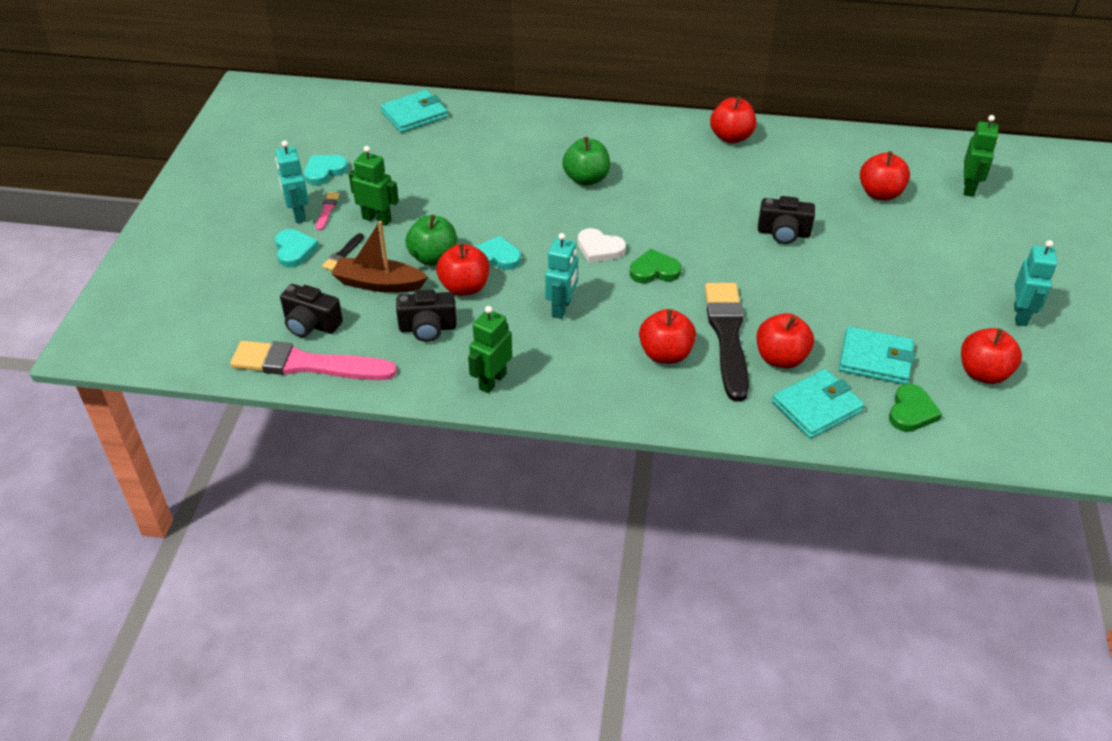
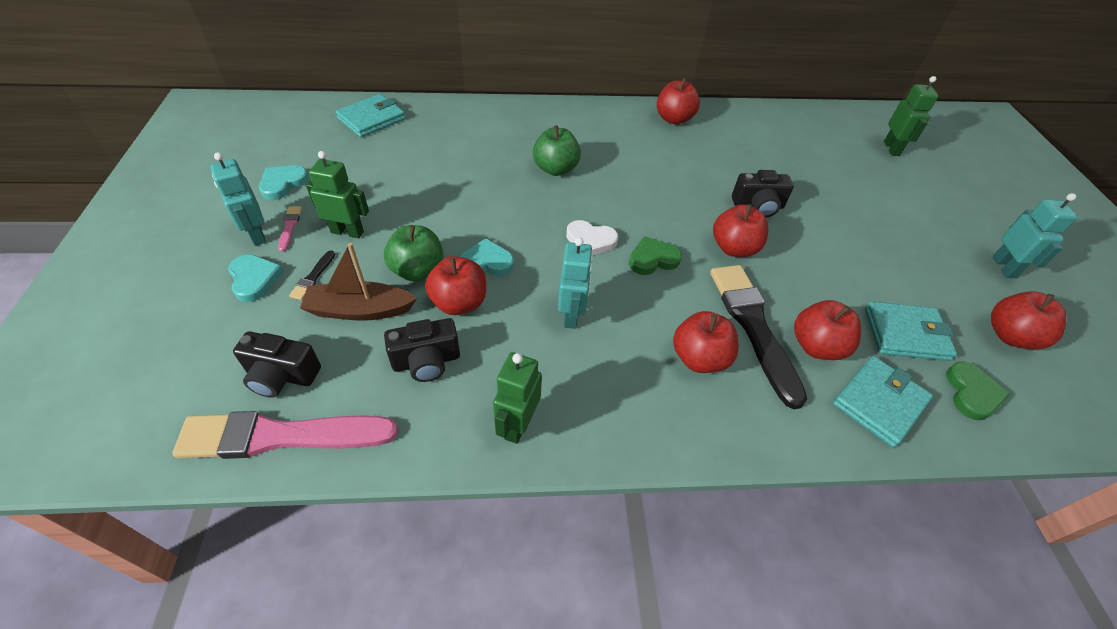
camera: 15 degrees left, 5 degrees up
red apple [860,151,910,201] -> red apple moved to [713,204,768,257]

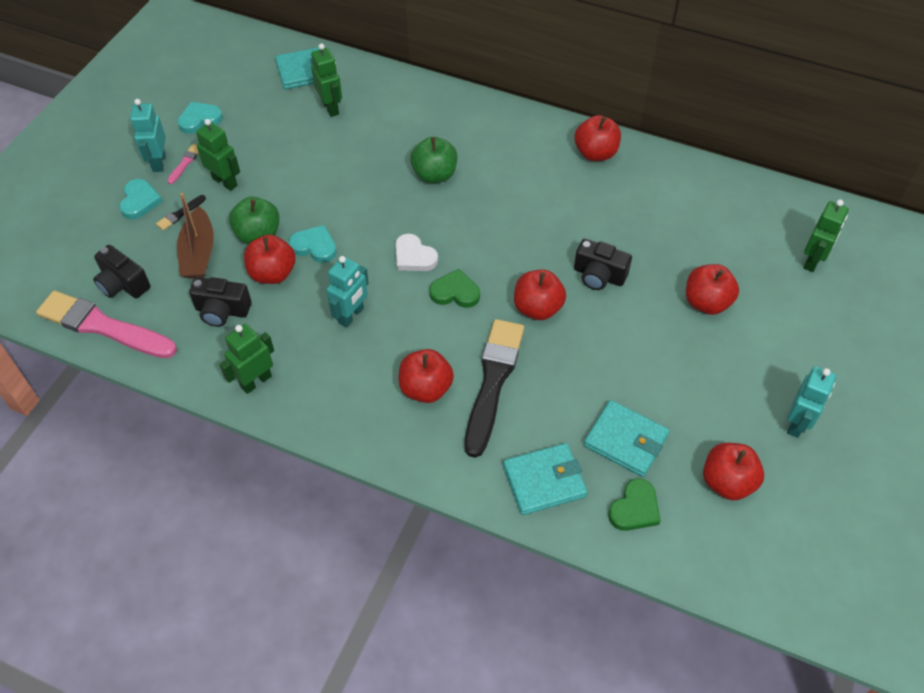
camera: 30 degrees right, 5 degrees up
brown boat [300,243,417,321] -> brown boat turned 120 degrees counterclockwise [177,193,214,279]
red apple [794,300,861,360] -> red apple moved to [686,264,739,315]
none -> green robot [311,43,342,117]

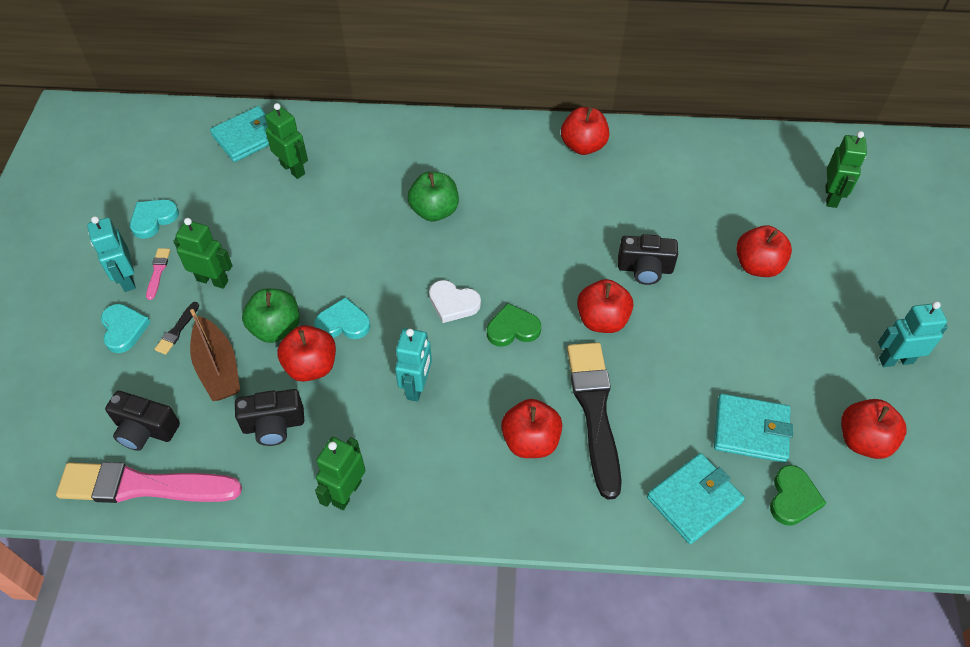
camera: 20 degrees left, 0 degrees up
turquoise robot [787,366,836,438] -> turquoise robot turned 105 degrees counterclockwise [878,301,948,367]

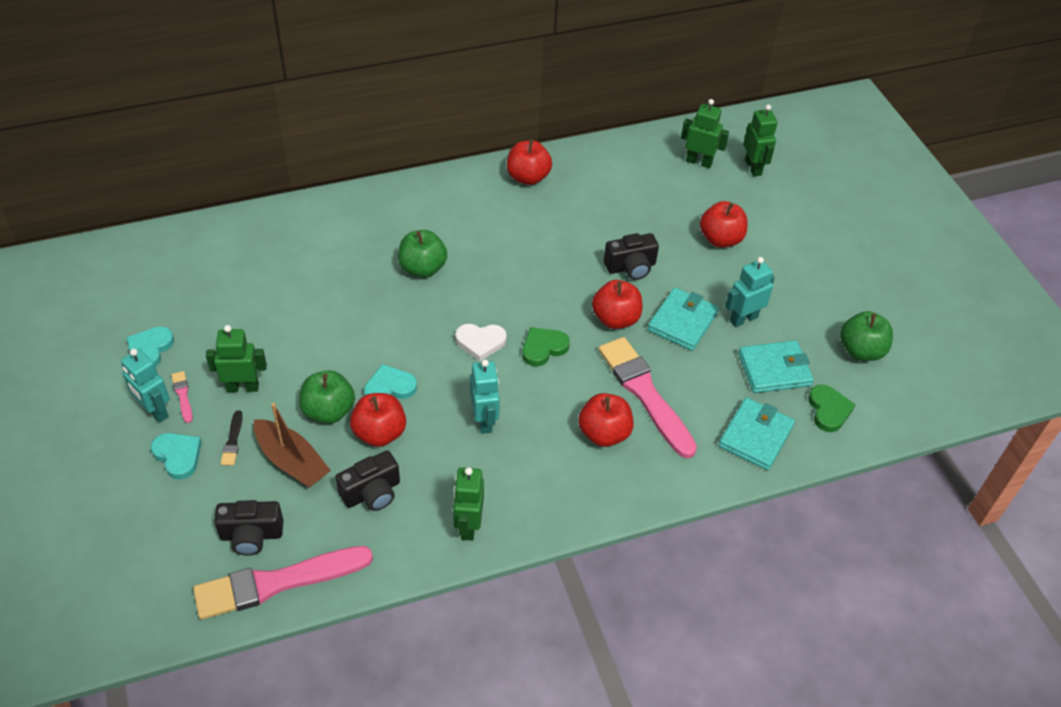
camera: 25 degrees left, 5 degrees down
turquoise wallet [210,106,269,162] -> turquoise wallet moved to [647,287,719,351]
green robot [265,103,308,179] -> green robot moved to [681,99,729,168]
black brush [567,342,622,500] -> pink brush [598,337,697,459]
red apple [841,399,906,459] -> green apple [840,311,893,361]
turquoise robot [878,301,948,367] -> turquoise robot moved to [725,257,775,327]

